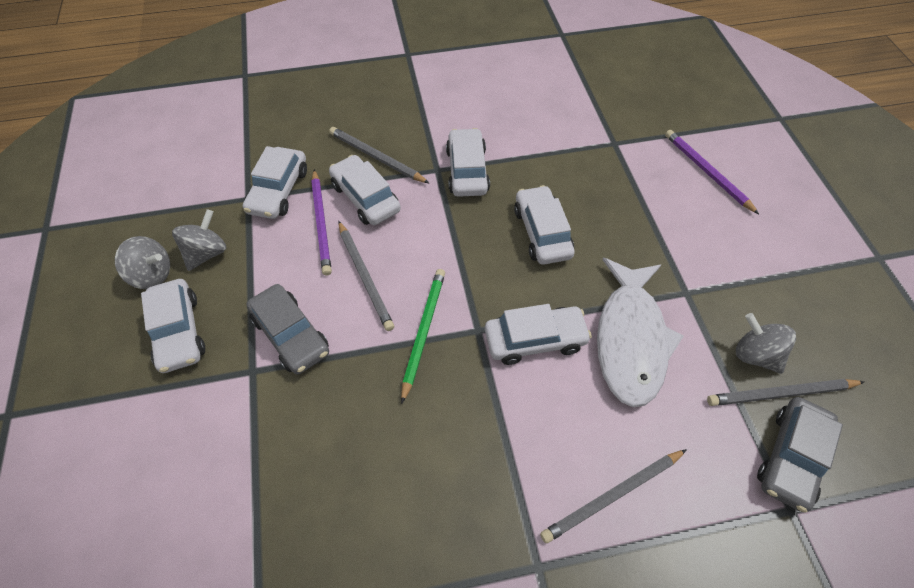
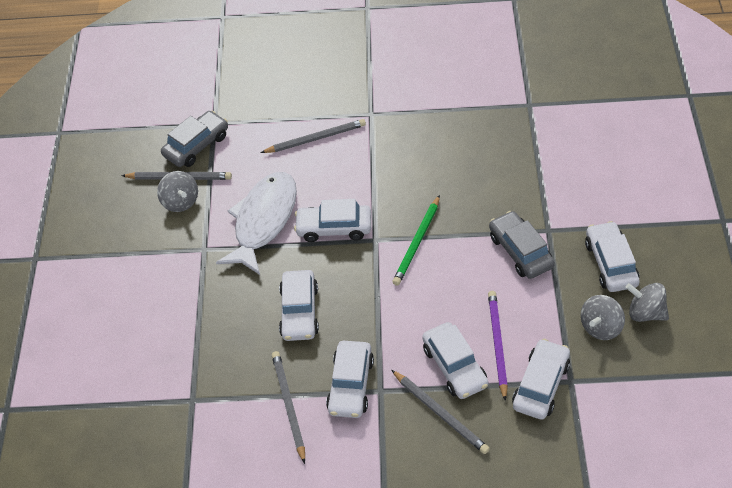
camera: 165 degrees left, 5 degrees down
grey pencil [338,221,394,331] -> grey pencil moved to [272,351,305,464]
purple pencil [665,130,759,214] -> none

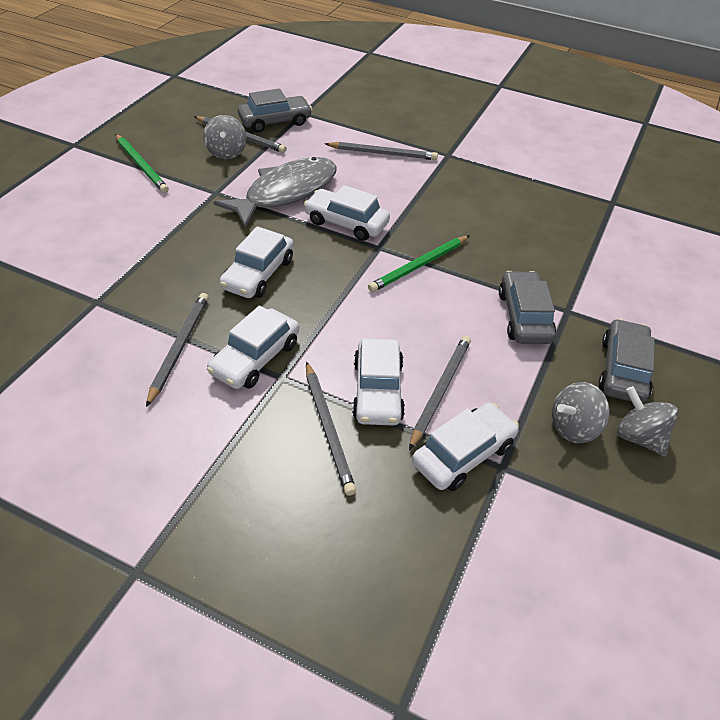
camera: 20 degrees right, 5 degrees down
white fish [216,172,297,275] -> grey fish [214,157,337,228]
purple pencil [488,291,508,401] -> grey pencil [409,335,471,450]
white car [585,221,640,292] -> grey car [598,319,655,403]
none -> green pencil [115,134,169,193]

